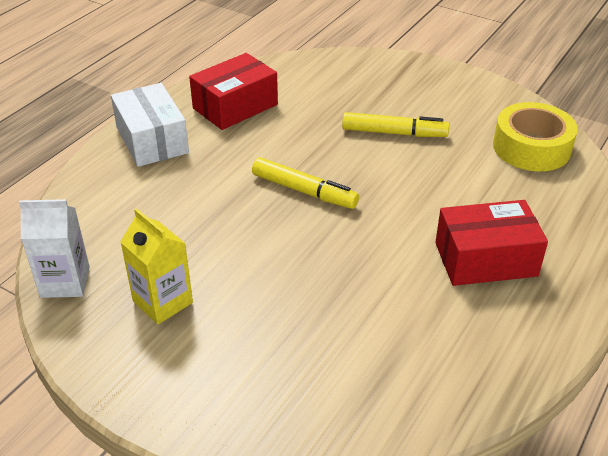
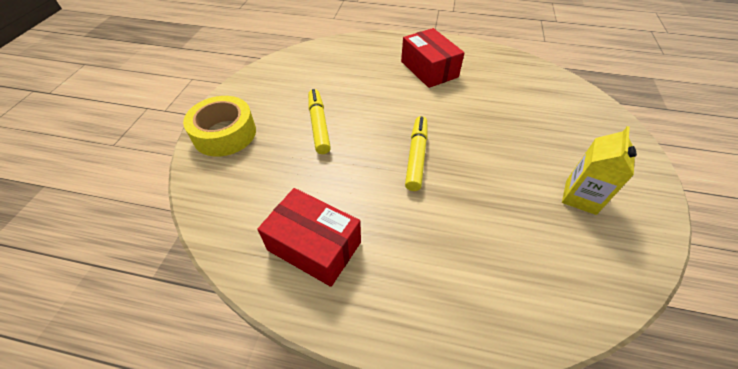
camera: 110 degrees left, 10 degrees up
white carton [19,199,90,298] -> none
white box [111,83,189,167] -> none
yellow tape [493,102,578,171] -> yellow tape moved to [183,96,256,157]

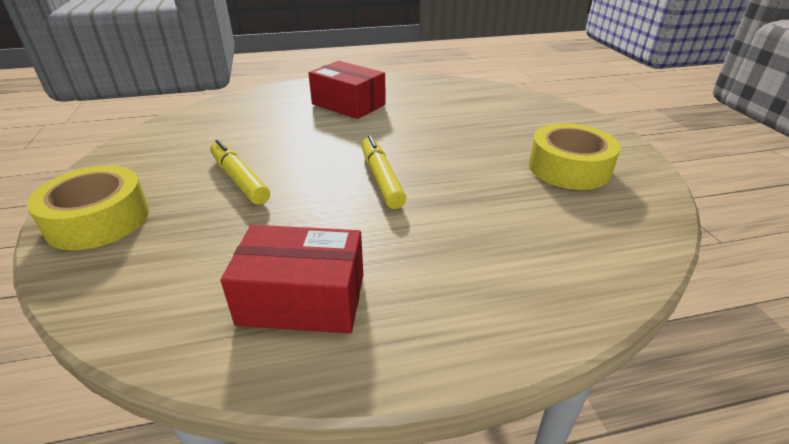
camera: 25 degrees left, 15 degrees down
yellow carton [562,126,637,215] -> yellow tape [529,123,621,190]

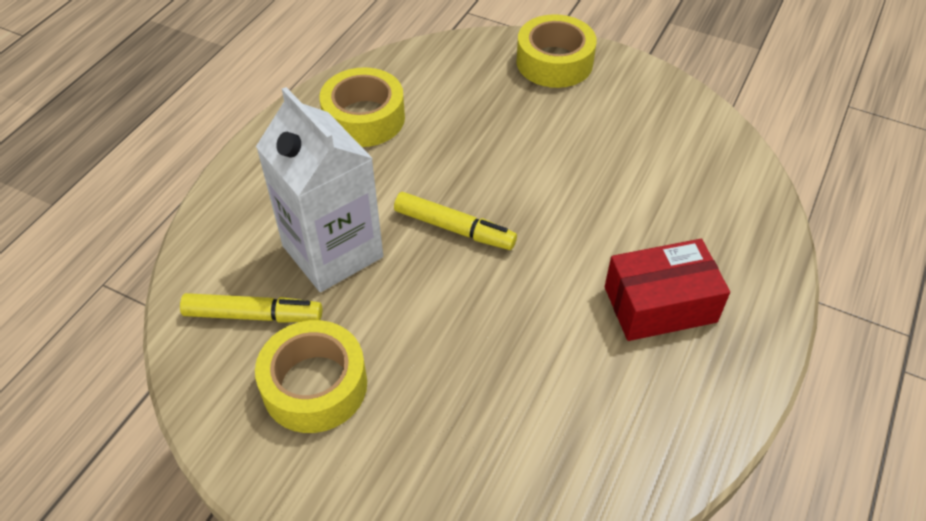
camera: 130 degrees right, 15 degrees up
yellow marker [210,139,270,205] -> yellow marker moved to [180,293,322,323]
red box [220,225,363,334] -> yellow tape [320,67,405,147]
none -> white carton [256,87,383,292]

